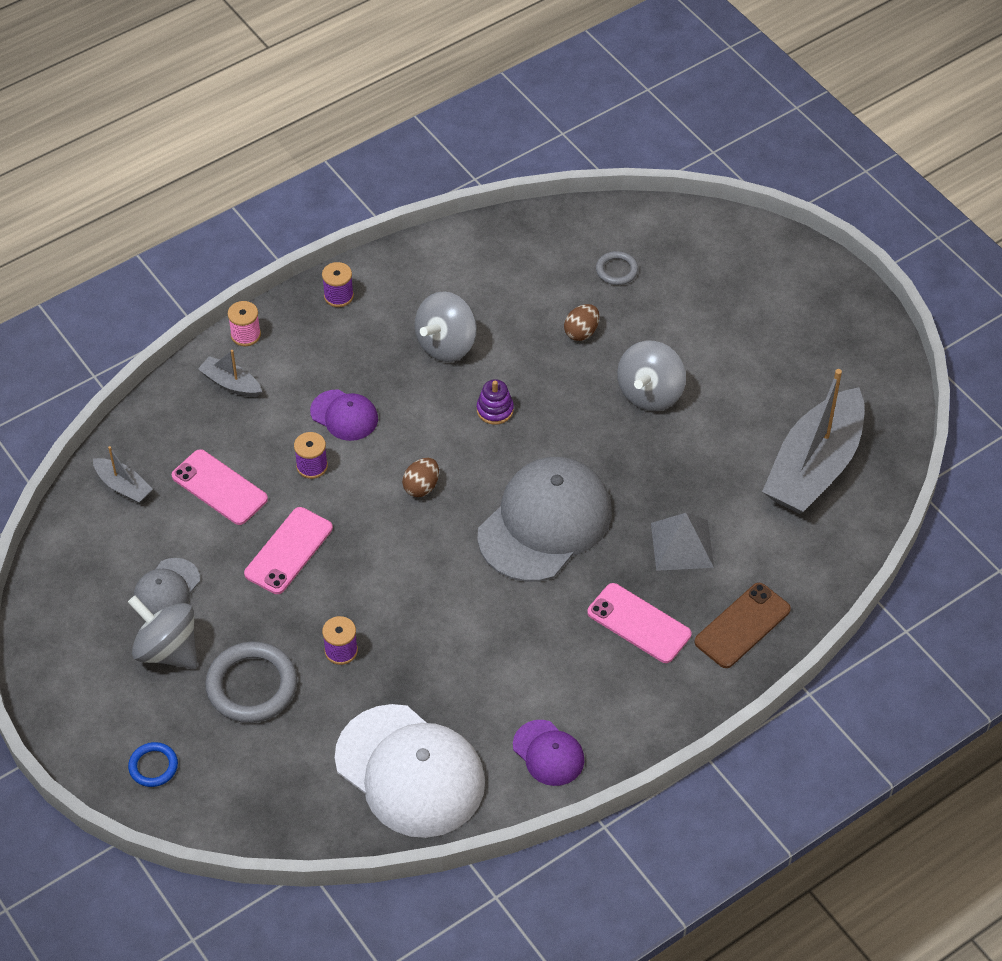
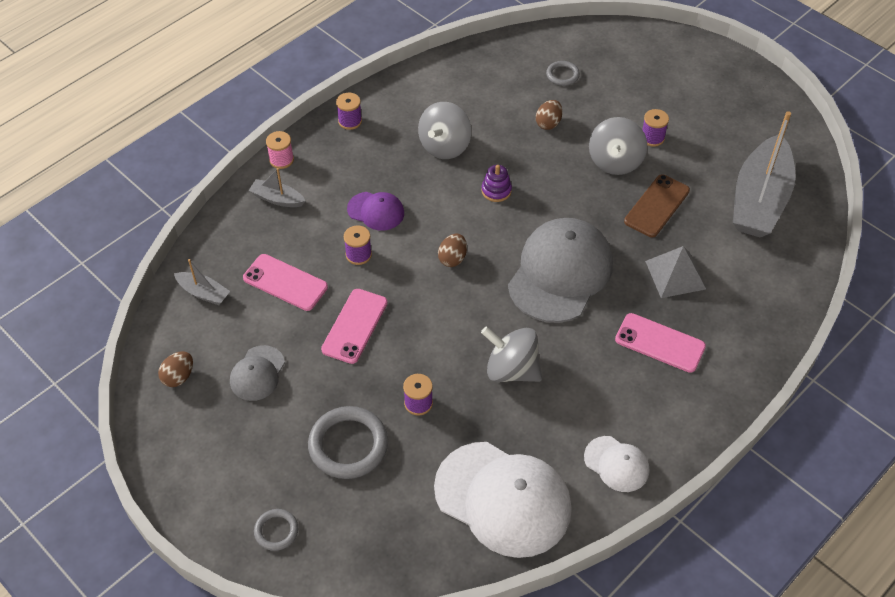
camera: 10 degrees left, 0 degrees up
grey spinning top [128,596,197,669] -> grey spinning top moved to [481,326,542,382]
blue ring [128,742,178,787] -> grey ring [254,509,298,551]
purple cap [513,720,584,786] -> white cap [584,436,649,492]
brown phone [694,583,791,668] -> brown phone moved to [624,174,690,237]
none -> brown egg [158,351,193,387]
none -> purple spool [642,109,669,147]

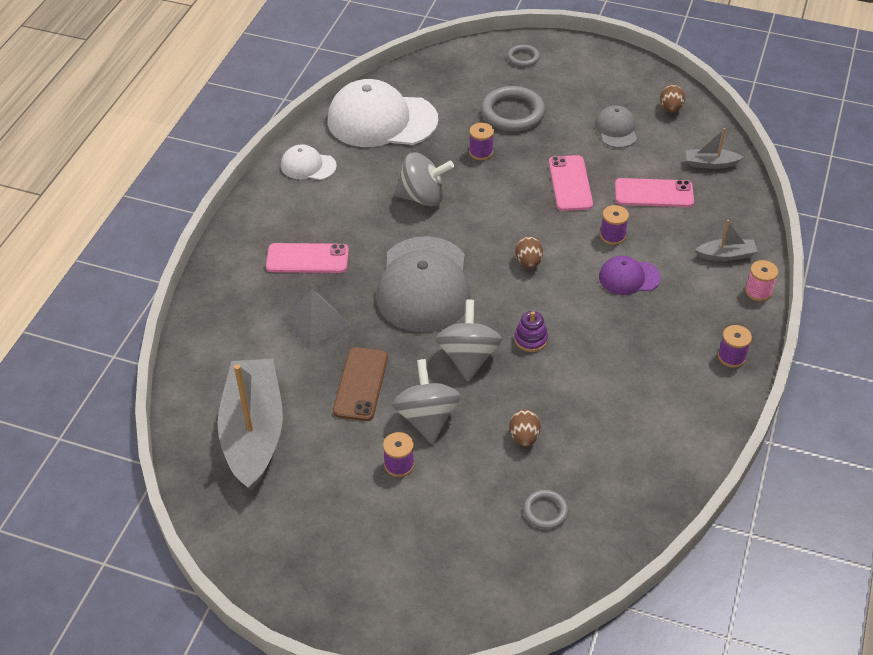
camera: 155 degrees right, 5 degrees down
grey spinning top [418,102,471,159] -> grey spinning top moved to [436,300,502,381]

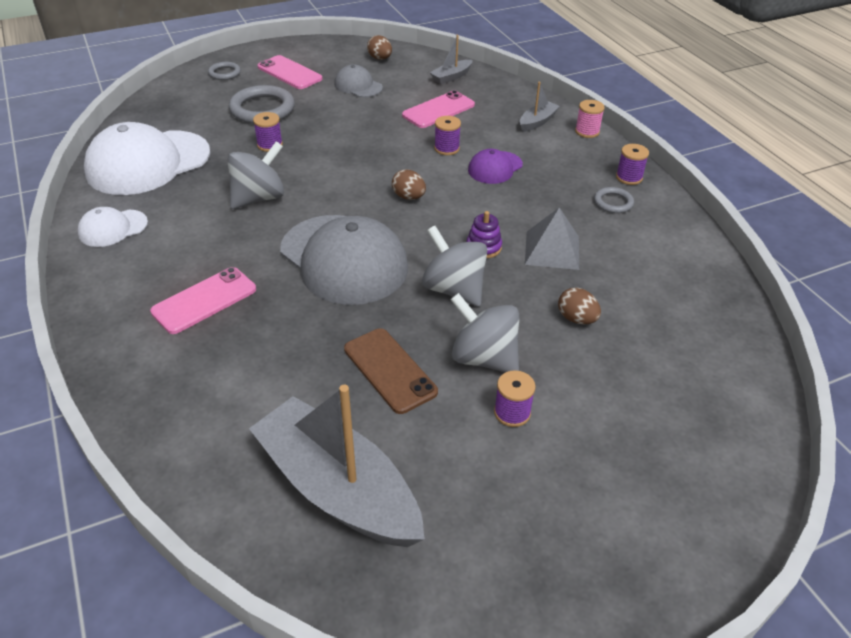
camera: 45 degrees left, 5 degrees down
grey pyramid [282,289,350,348] -> grey pyramid moved to [525,208,579,270]
grey ring [523,490,568,529] -> grey ring moved to [594,187,634,213]
pink phone [549,155,593,211] -> pink phone moved to [258,55,322,89]

